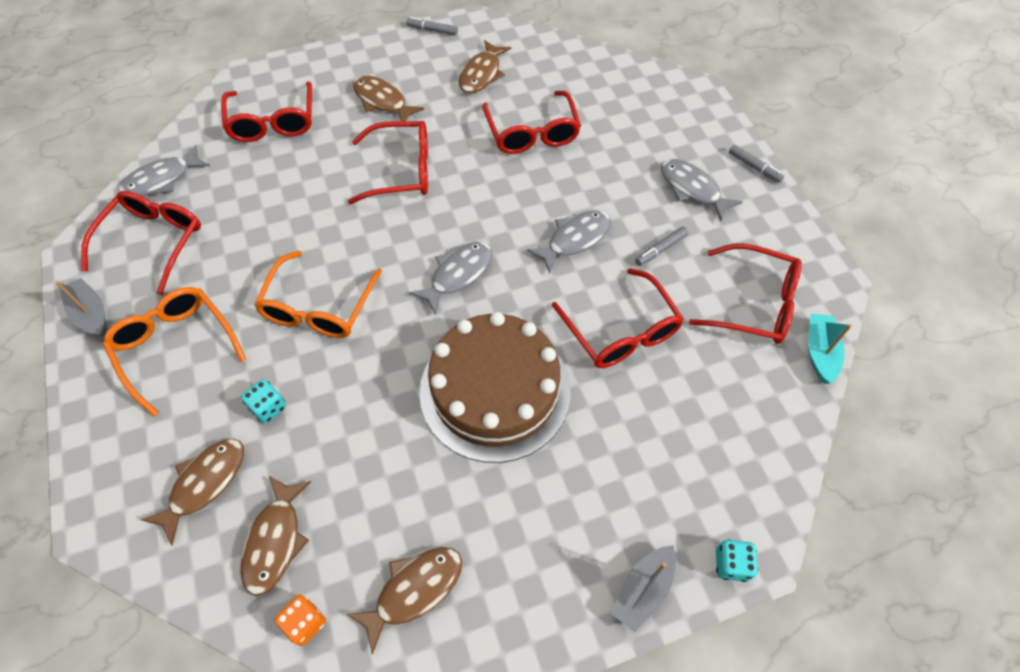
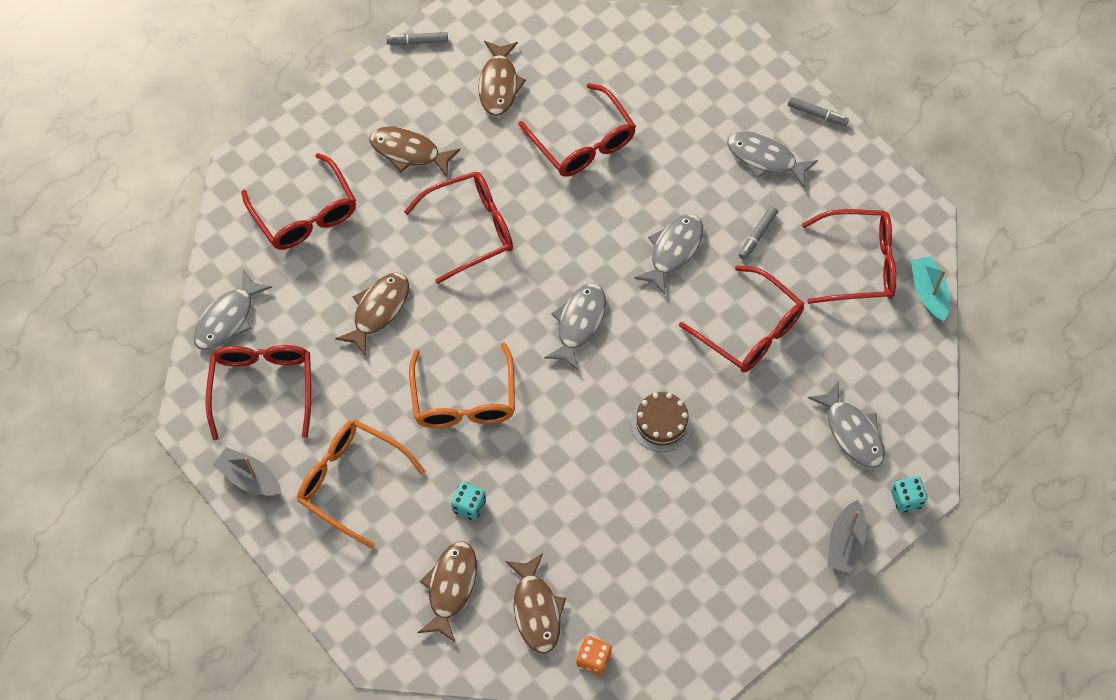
camera: 20 degrees left, 5 degrees up
brown fish [347,547,462,655] -> brown fish moved to [335,272,409,356]
brown cake [419,312,571,463] -> brown cake [631,392,693,452], size x0.44
none -> grey fish [808,380,885,468]

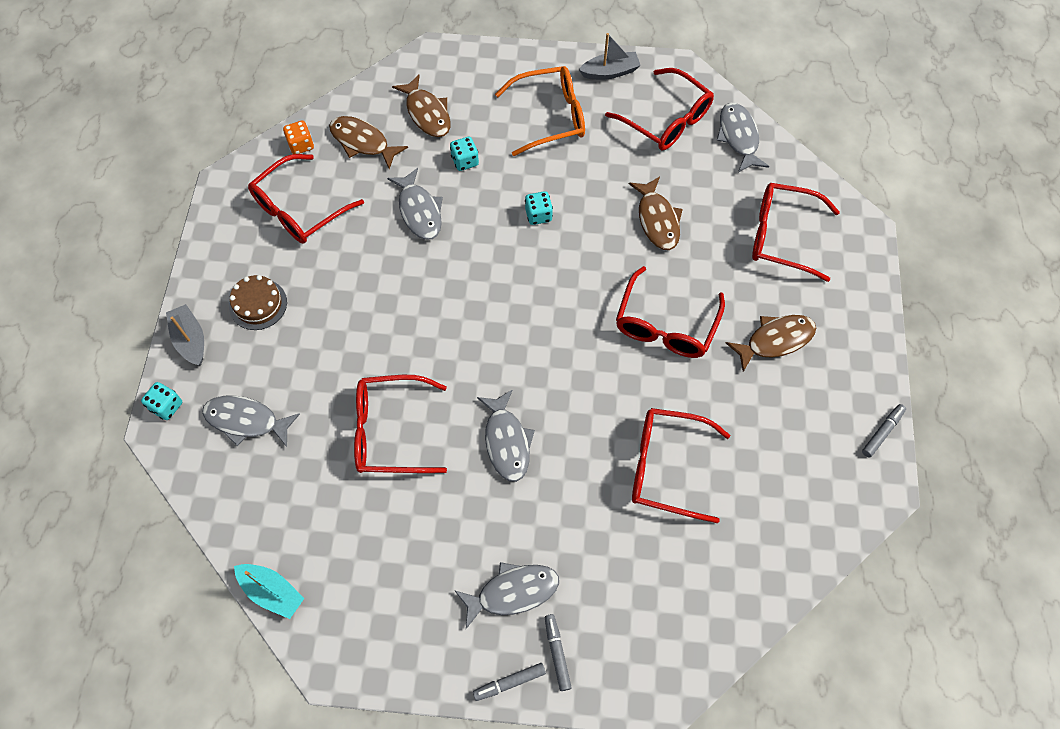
camera: 135 degrees right, 0 degrees up
orange glasses [409,342,515,428] -> turquoise dice [525,191,553,225]
brown fish [479,41,526,116] -> none
grey fish [544,283,606,371] -> grey fish moved to [387,168,443,240]
brown cake [631,392,693,452] -> brown cake moved to [229,275,287,330]
grey marker [739,206,778,260] -> grey marker moved to [545,614,572,691]
red glasses [802,209,896,304] -> red glasses moved to [248,154,364,244]

